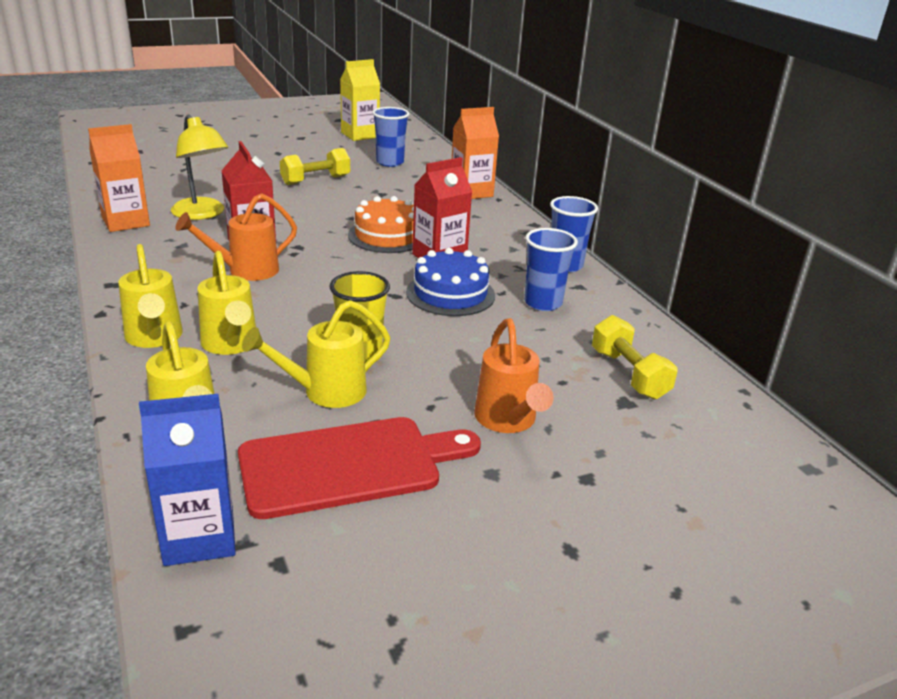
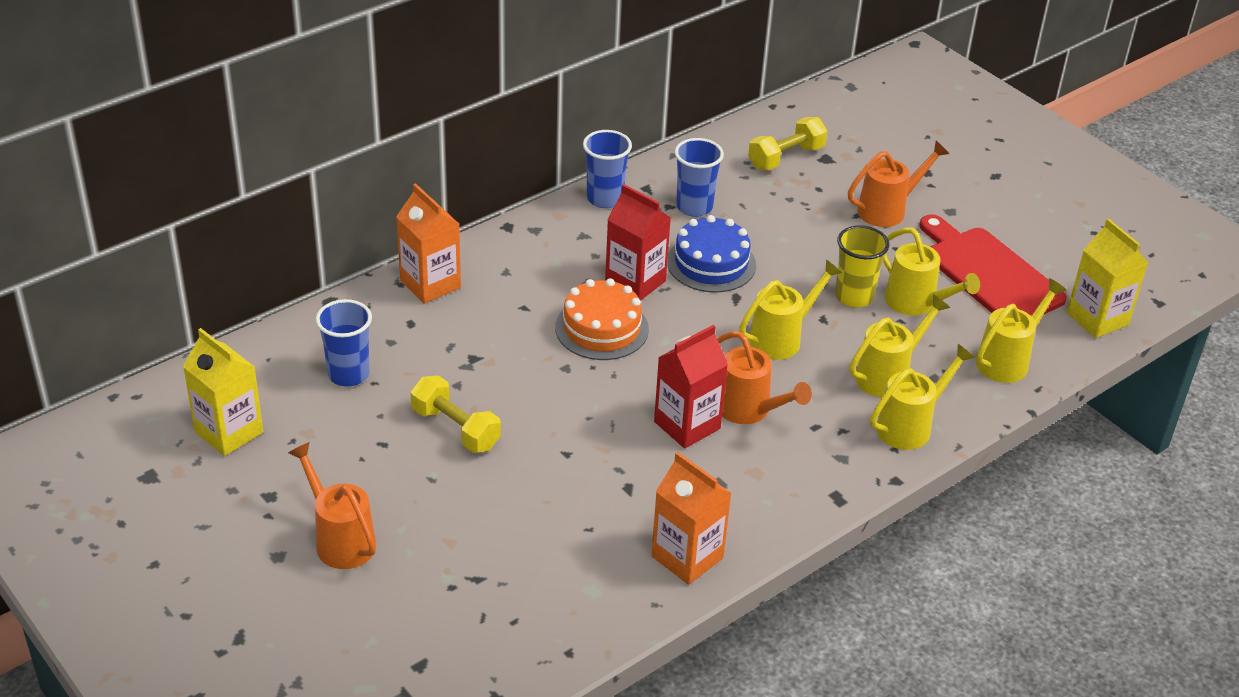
camera: 105 degrees left, 10 degrees up
blue carton [139,394,236,566] -> yellow carton [1067,218,1149,338]
yellow lamp [171,115,228,220] -> none
none -> orange watering can [288,442,376,569]
none -> yellow watering can [739,259,842,360]

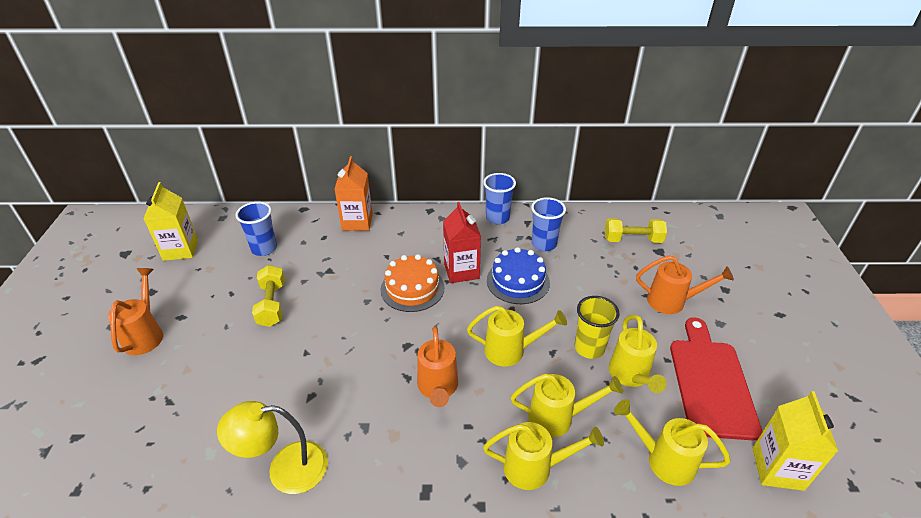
camera: 40 degrees right, 0 degrees up
orange carton [651,452,732,585] -> yellow lamp [217,401,328,494]
red carton [654,325,728,448] -> none
yellow watering can [976,278,1067,383] -> yellow watering can turned 150 degrees counterclockwise [614,399,730,486]

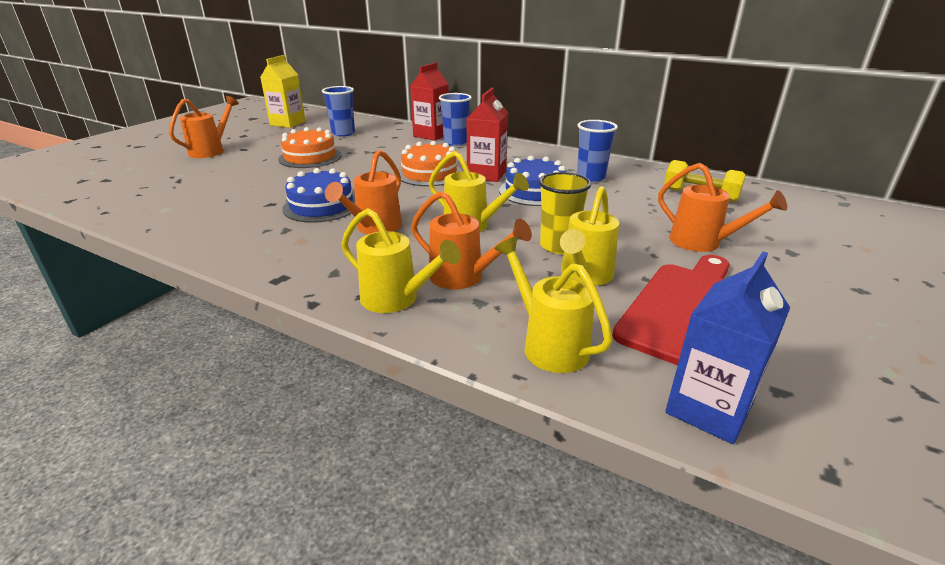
camera: 30 degrees right, 10 degrees down
yellow lamp [217,401,328,494] -> none
yellow dumbbell [252,265,285,327] -> orange cake [278,127,342,168]
orange carton [335,156,373,231] -> red carton [410,63,449,141]
blue cup [483,173,516,225] -> blue cup moved to [439,93,472,146]
yellow watering can [511,374,623,438] -> orange watering can [411,191,532,289]
yellow carton [752,391,838,491] -> blue carton [665,252,790,444]
none -> blue cake [282,168,355,223]

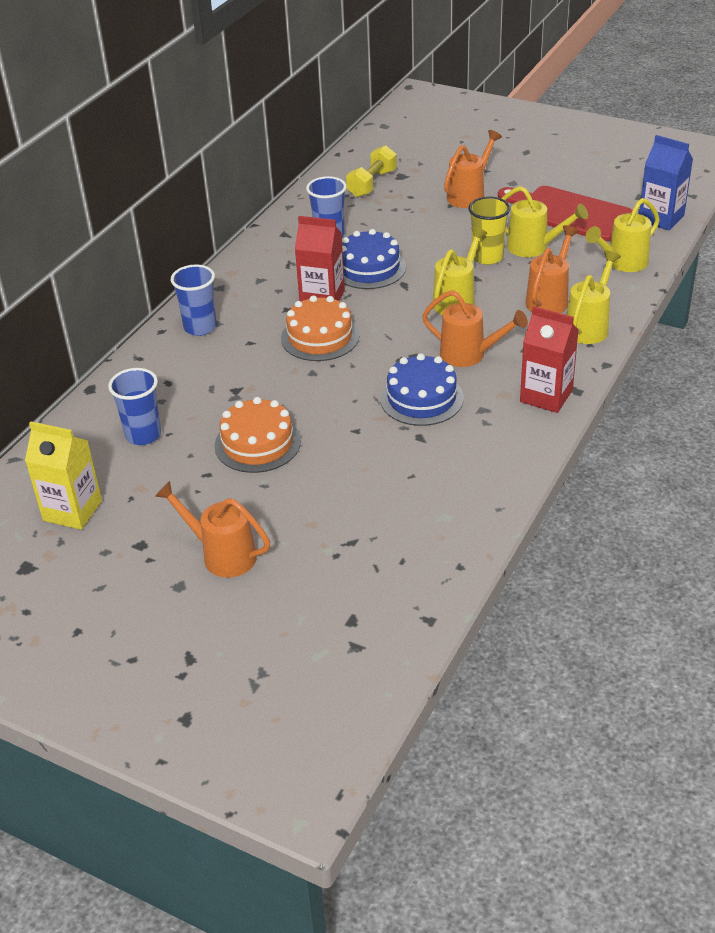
camera: 90 degrees left, 10 degrees up
red carton [410,63,449,141] -> red carton moved to [520,306,579,413]

